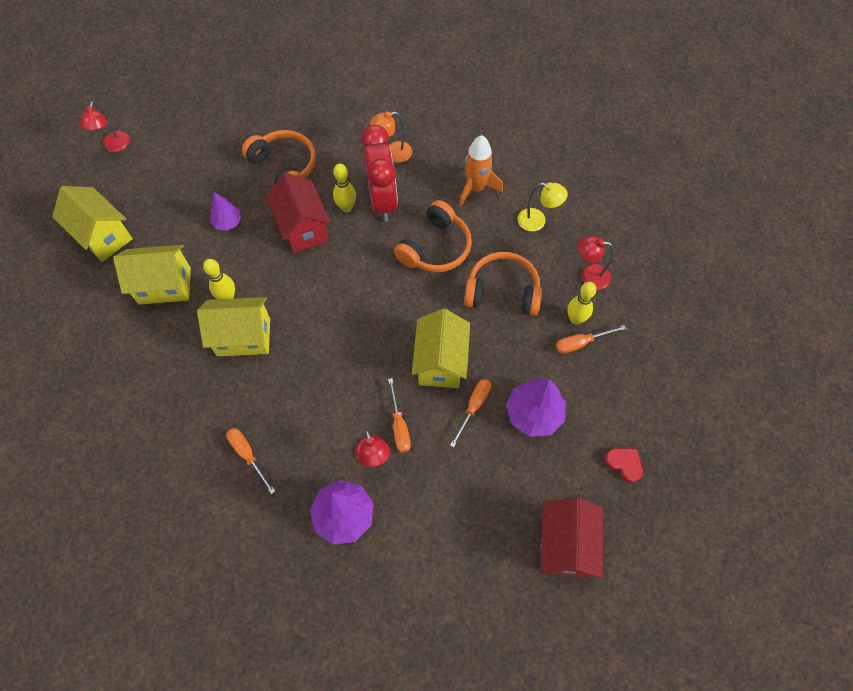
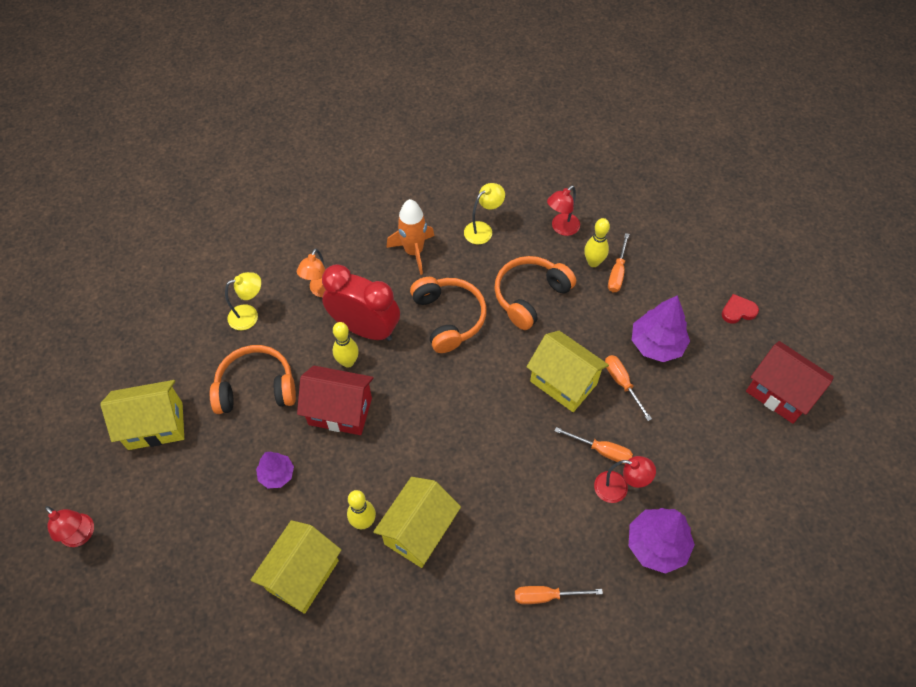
camera: 55 degrees left, 5 degrees down
yellow house [52,186,133,262] -> yellow house moved to [100,380,184,450]
none -> yellow lamp [225,272,261,330]

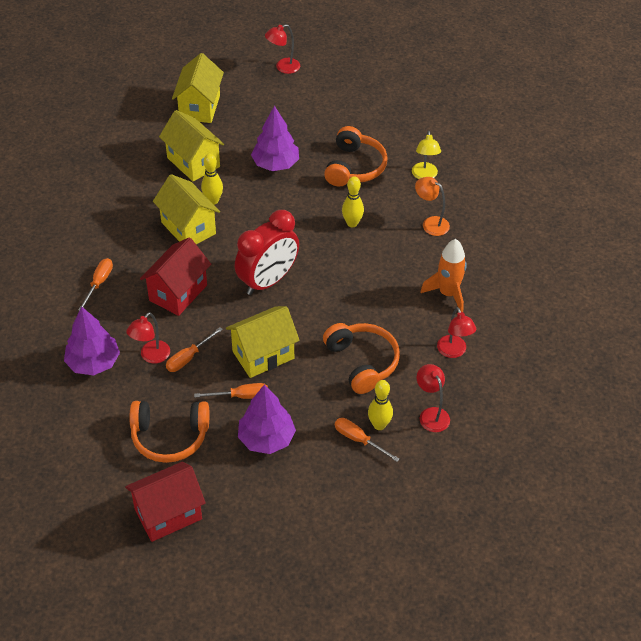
camera: 110 degrees right, 10 degrees down
yellow house [100,380,184,450] -> yellow house moved to [172,53,224,123]
purple tree [256,452,294,488] -> purple tree [251,106,299,171], size x1.66
red house [297,366,374,435] -> red house moved to [140,237,211,316]
red clock [322,264,400,341] -> red clock moved to [235,210,299,295]
orange headphones [410,277,487,353] -> orange headphones moved to [129,401,209,463]
yellow lamp [464,183,505,244] -> red lamp [437,307,476,358]
red heart [722,294,759,324] -> none

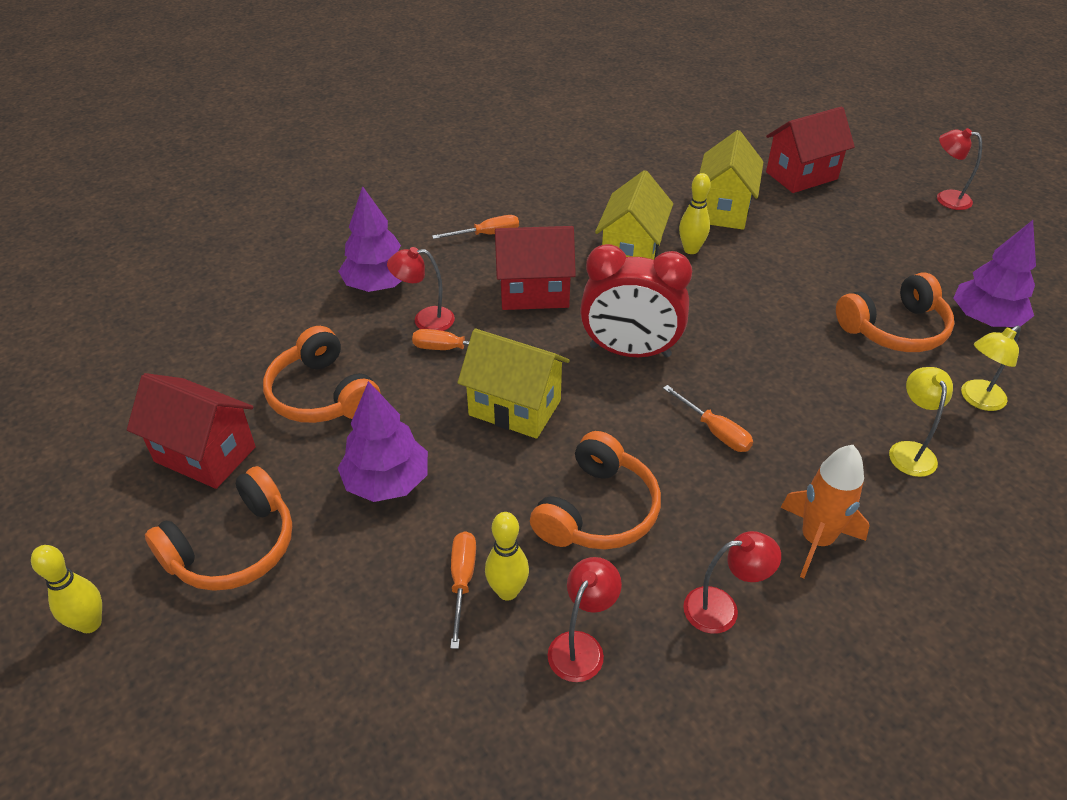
camera: 55 degrees right, 5 degrees down
yellow house [172,53,224,123] -> red house [766,106,855,193]
orange screwdriver [194,383,268,399] -> orange screwdriver moved to [663,385,753,452]
purple tree [251,106,299,171] -> purple tree moved to [953,220,1036,327]
yellow bowling pin [342,176,364,228] -> yellow bowling pin moved to [31,545,102,633]
orange lamp [415,177,450,236] -> yellow lamp [889,367,953,477]
red lamp [437,307,476,358] -> red lamp turned 135 degrees counterclockwise [683,531,781,634]
none -> orange headphones [145,466,292,591]

